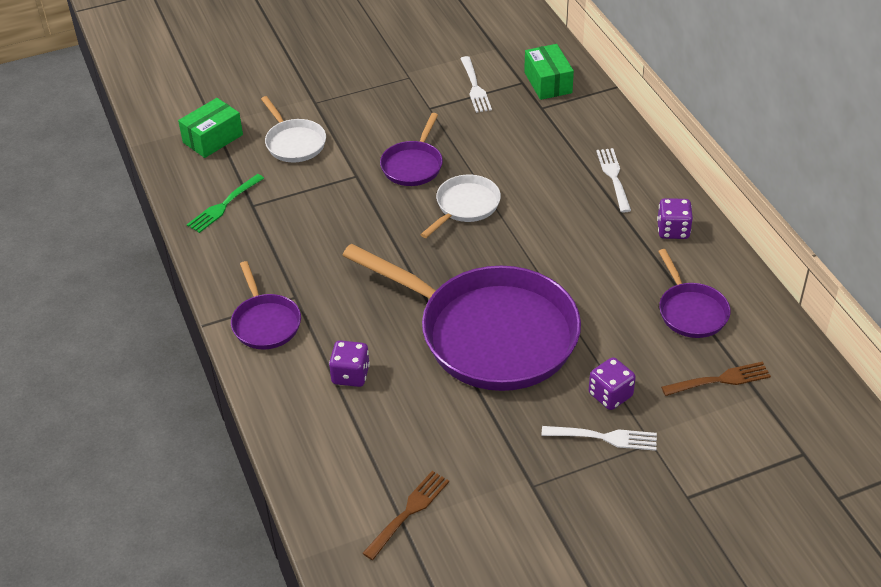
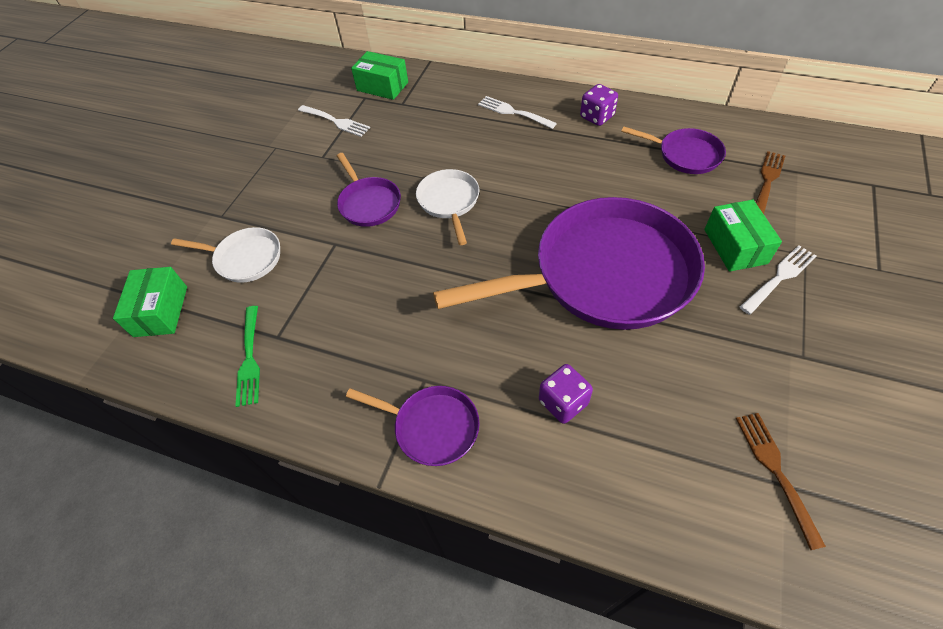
camera: 45 degrees left, 10 degrees up
purple dice [589,357,636,410] -> green box [704,200,782,272]

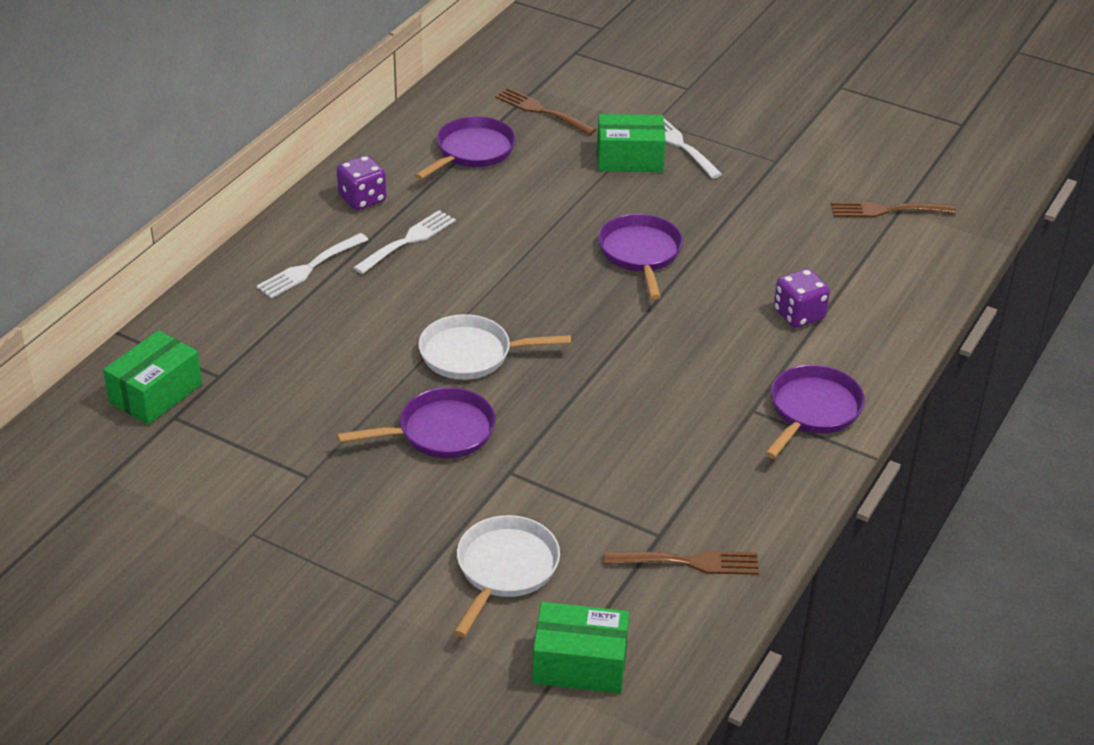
camera: 85 degrees left, 15 degrees down
green fork [235,306,260,407] -> brown fork [604,551,759,575]
white fork [298,105,370,137] -> white fork moved to [353,210,456,274]
purple pan [433,197,705,330] -> purple pan [598,214,683,300], size x0.45

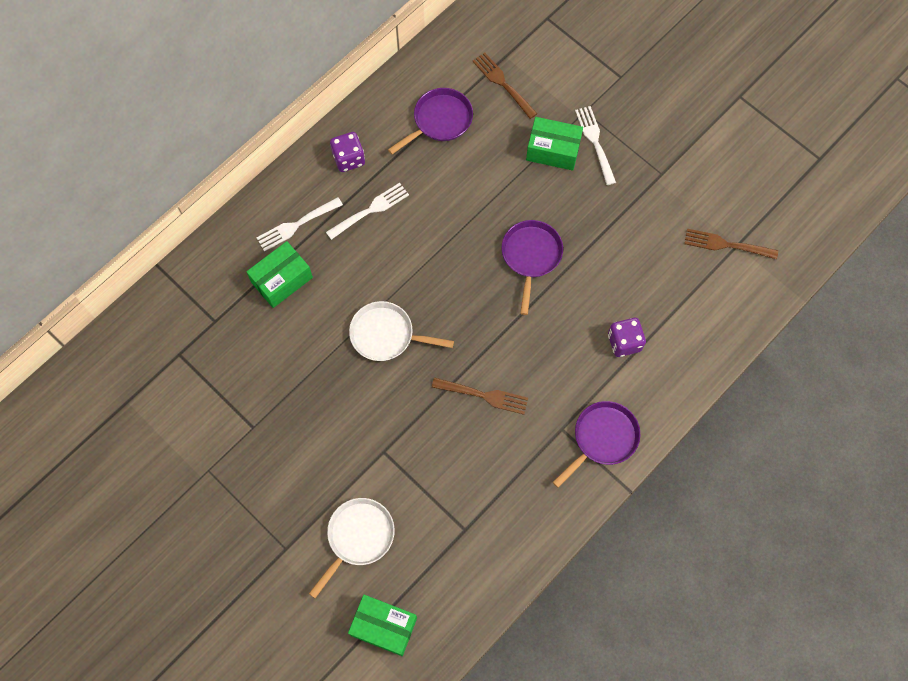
camera: 15 degrees right, 30 degrees up
green box [103,330,202,425] -> green box moved to [246,241,313,308]
purple pan [337,387,496,458] -> none
brown fork [604,551,759,575] -> brown fork moved to [432,377,528,415]

